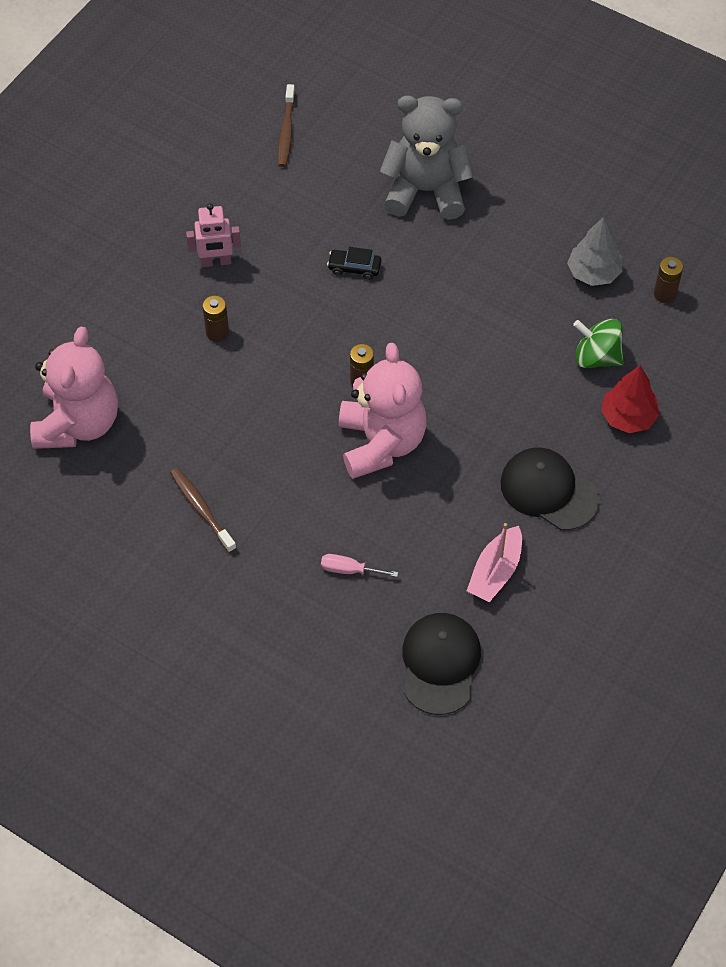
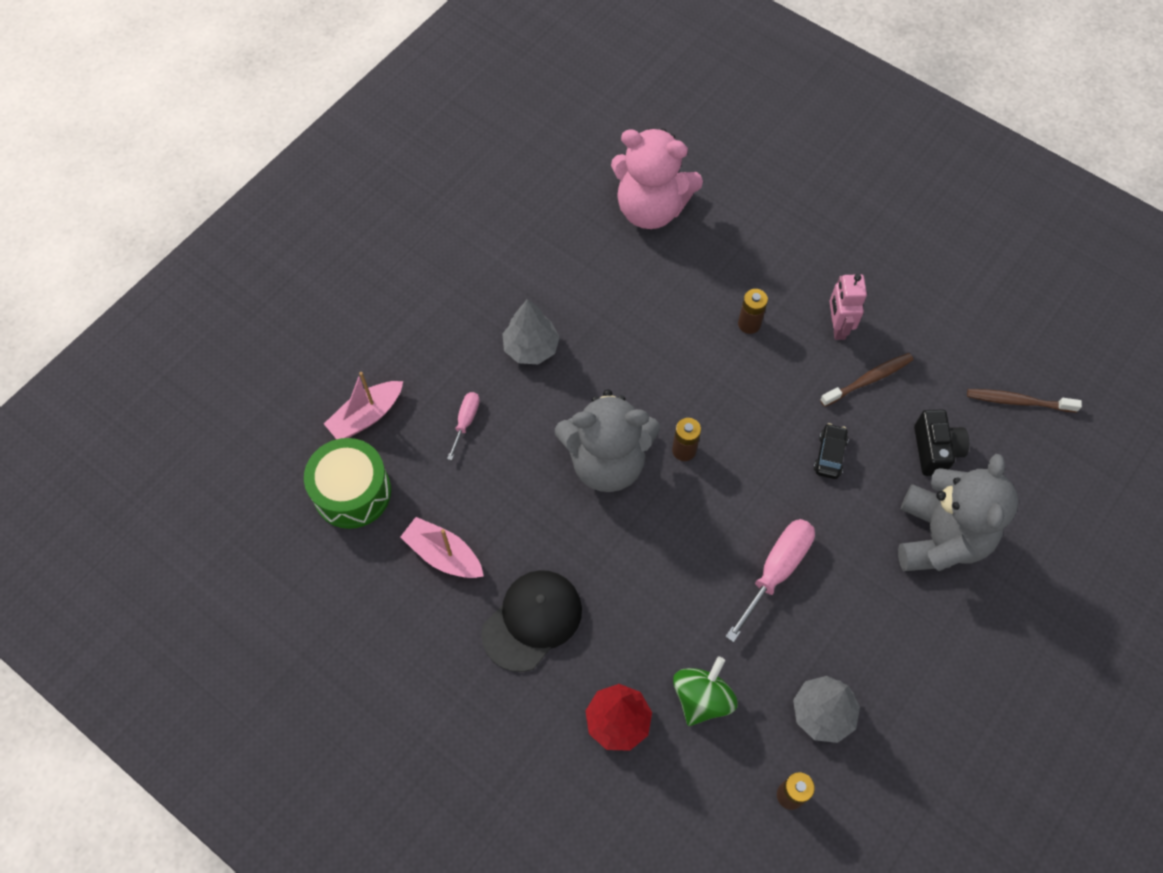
camera: 95 degrees right, 5 degrees up
brown toothbrush [170,468,236,553] -> brown toothbrush moved to [820,353,914,407]
pink teddy bear [339,343,427,479] -> grey teddy bear [555,389,660,492]
black cap [402,613,481,715] -> green drum [304,438,391,529]
none -> pink boat [324,372,403,439]
none -> grey tree [502,299,560,364]
none -> pink screwdriver [725,519,815,642]
none -> black camera [914,410,969,476]

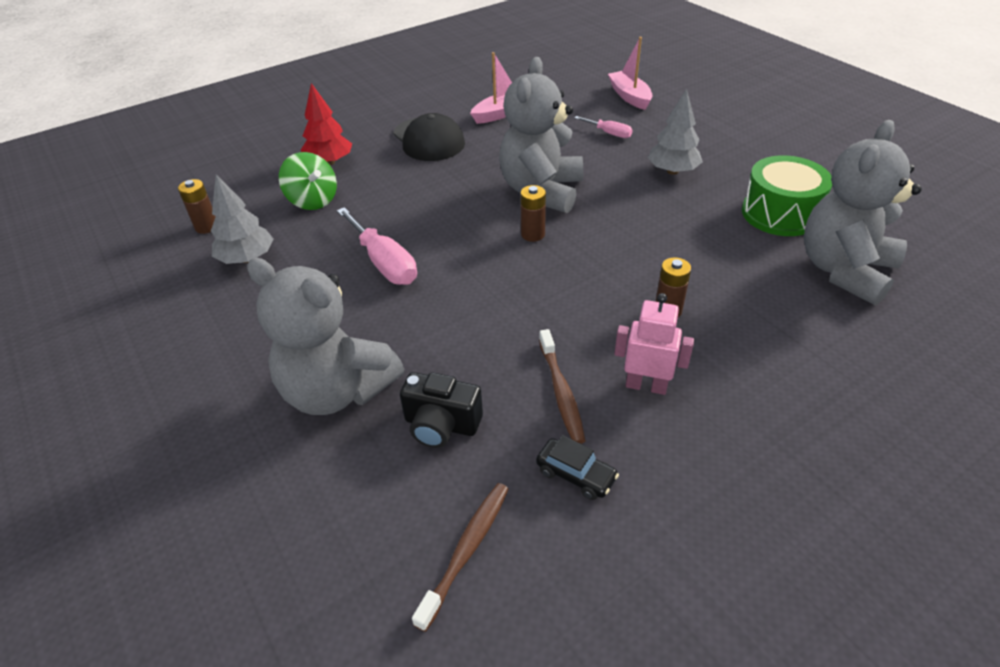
camera: 110 degrees right, 20 degrees down
green drum [304,438,391,529] -> green drum moved to [742,155,832,236]
pink teddy bear [611,128,703,229] -> grey teddy bear [804,120,922,305]
black car [814,423,849,479] -> black car moved to [536,435,619,500]

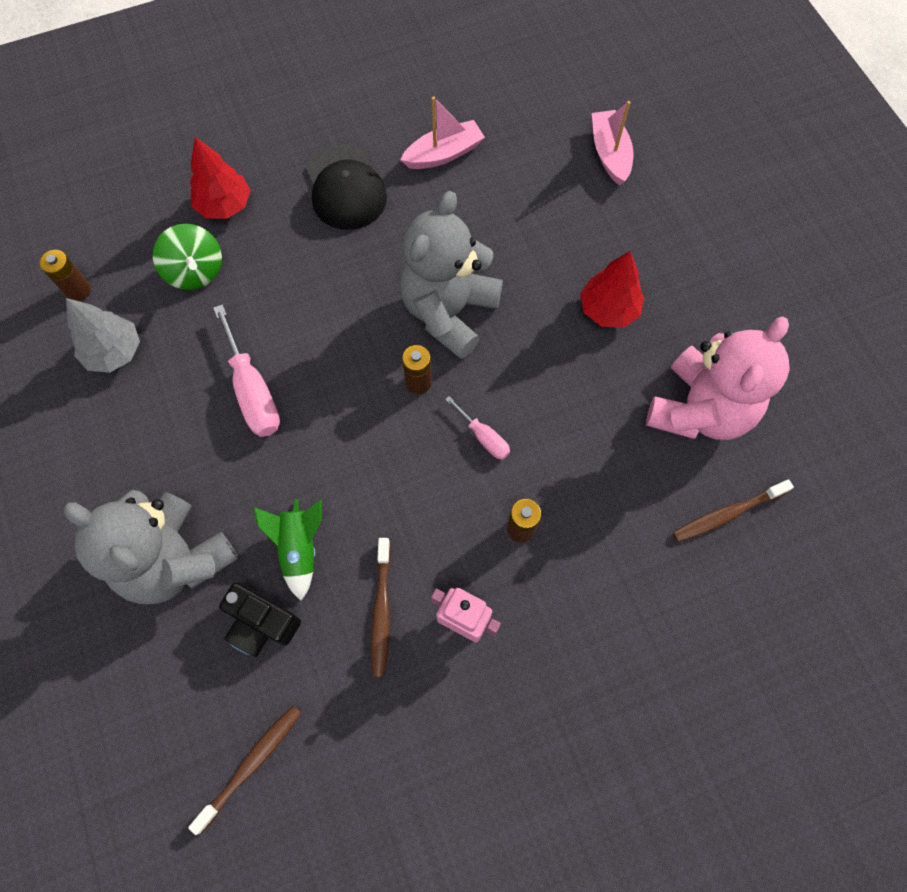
camera: 10 degrees right, 25 degrees up
black car [536,435,619,500] -> none
pink screwdriver [574,116,633,138] -> pink screwdriver moved to [445,396,510,460]
grey tree [647,88,703,175] -> red tree [580,251,644,328]
green drum [742,155,832,236] -> pink teddy bear [646,317,790,440]
grey teddy bear [804,120,922,305] -> brown toothbrush [673,479,794,542]
none -> green rocket [253,499,322,601]

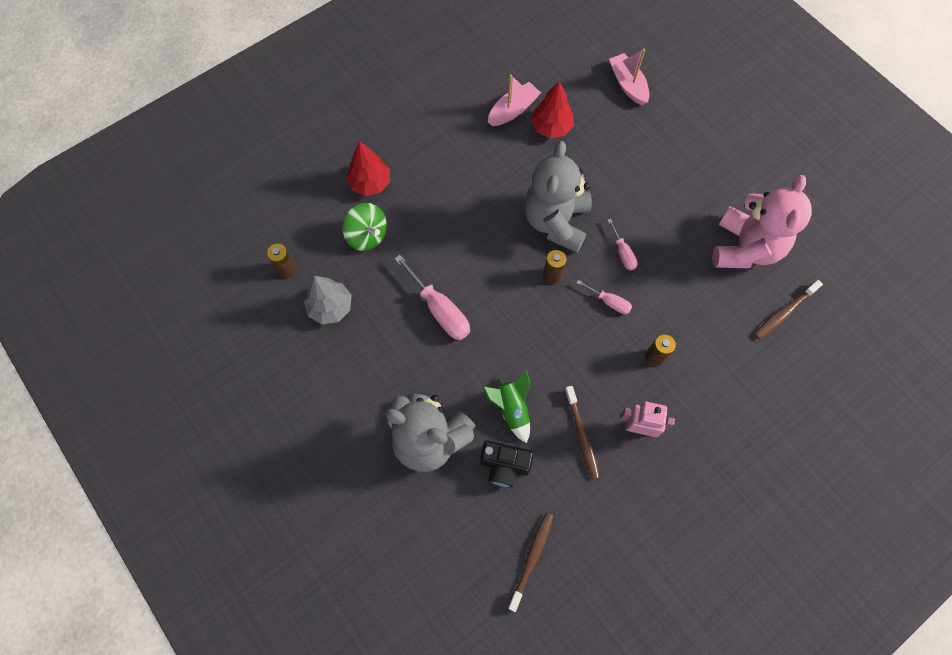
camera: 15 degrees left, 0 degrees up
black cap [306,144,387,230] -> none
red tree [580,251,644,328] -> red tree moved to [531,81,574,138]
none -> pink screwdriver [607,219,637,270]

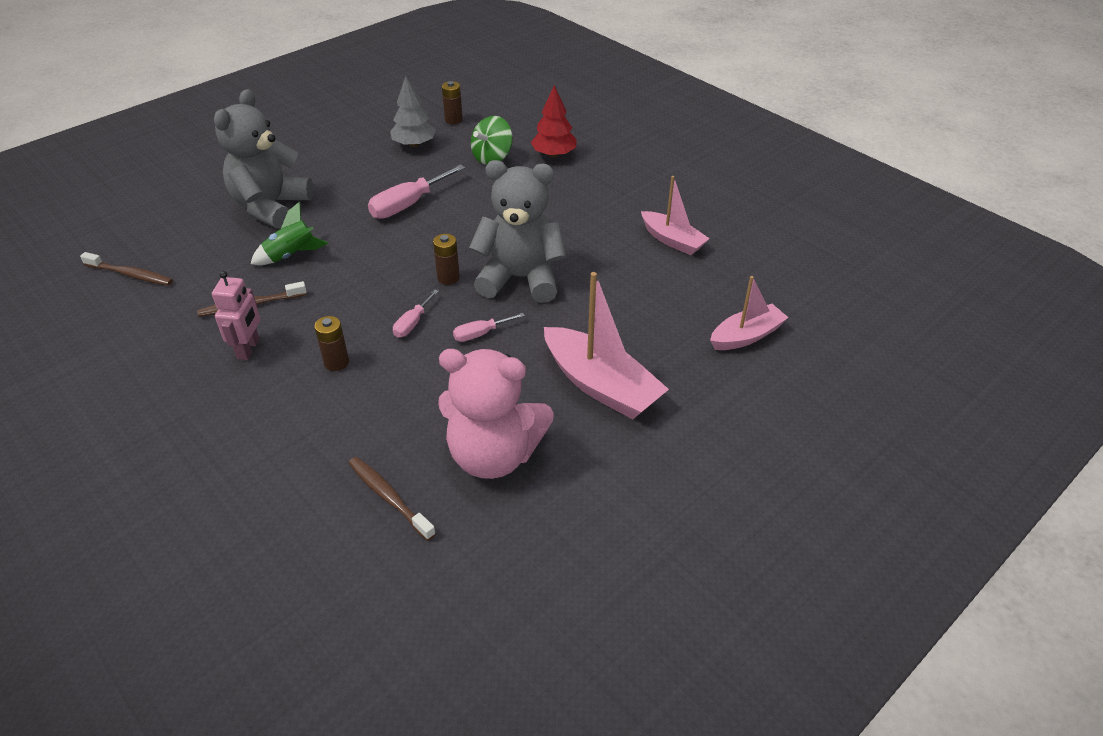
camera: 85 degrees right, 25 degrees down
black camera [480,440,534,488] -> none
red tree [531,81,574,138] -> none
none -> pink boat [544,272,669,419]

